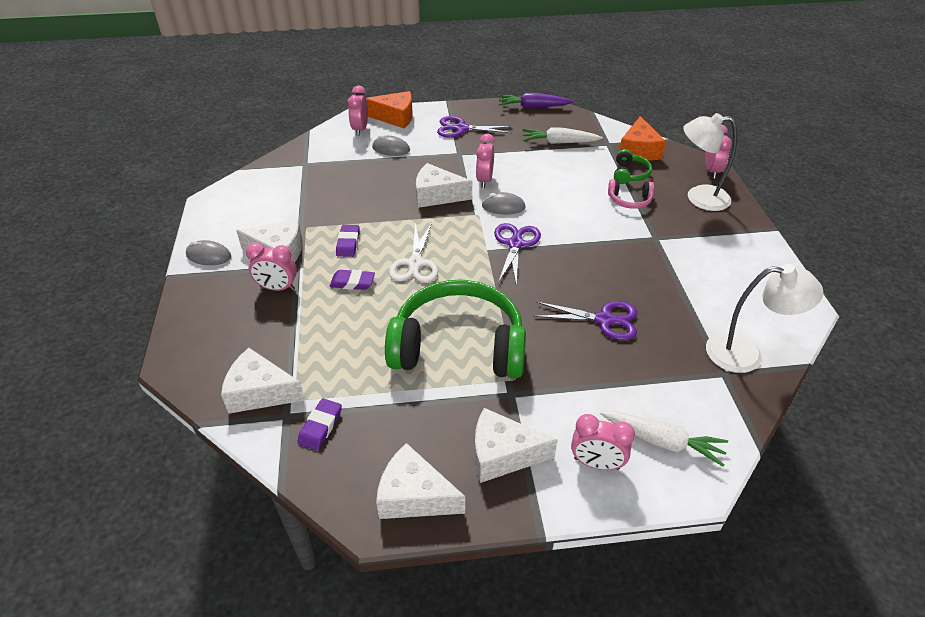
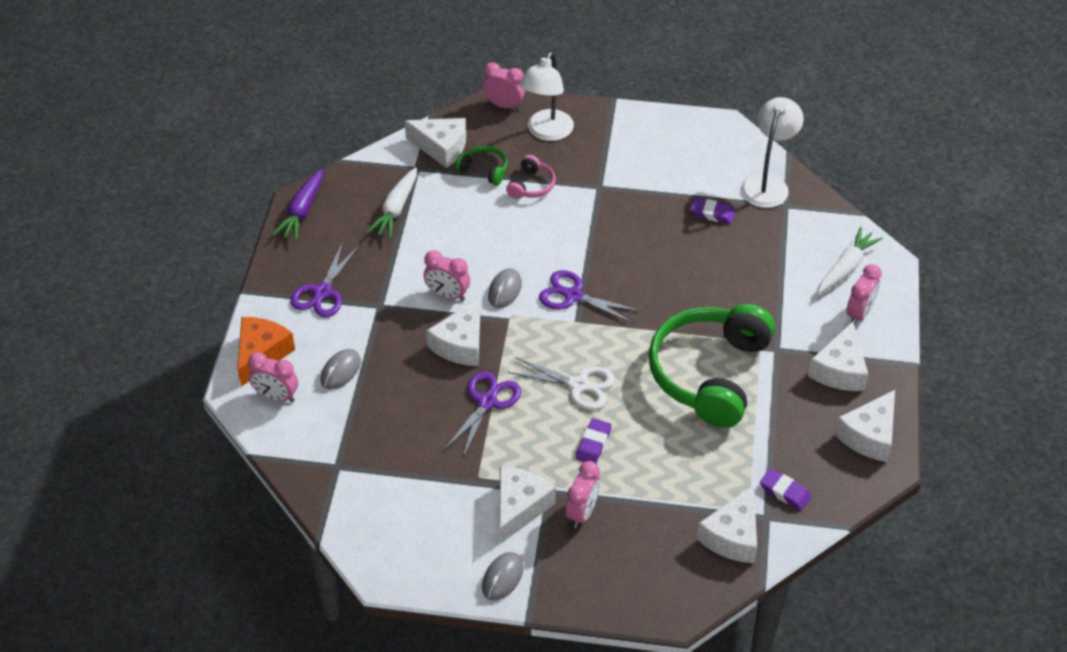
camera: 75 degrees left, 5 degrees up
purple eraser [336,225,360,257] -> purple eraser moved to [690,197,735,224]
purple scissors [534,301,637,341] -> purple scissors moved to [444,371,521,457]
orange cheese [619,116,666,161] -> white cheese [405,118,466,169]

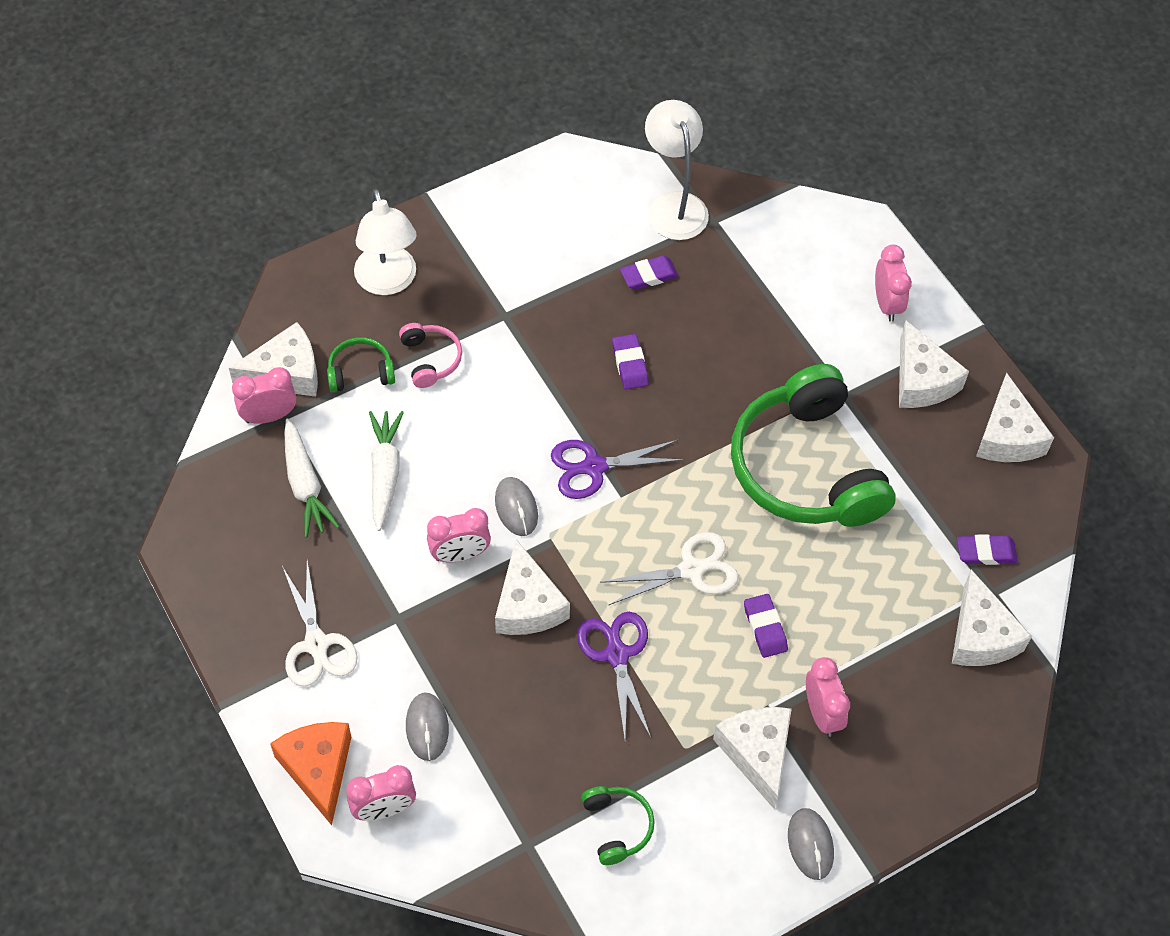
camera: 40 degrees left, 10 degrees up
purple carrot [273,169,323,240] -> none
purple scissors [290,242,359,317] -> white scissors [282,561,358,687]
pink clock [483,62,525,110] -> pink clock moved to [232,367,296,424]
white carrot [817,227,883,294] -> white carrot moved to [369,411,404,531]
none -> green headphones [581,786,655,865]
none -> purple eraser [612,334,649,390]

